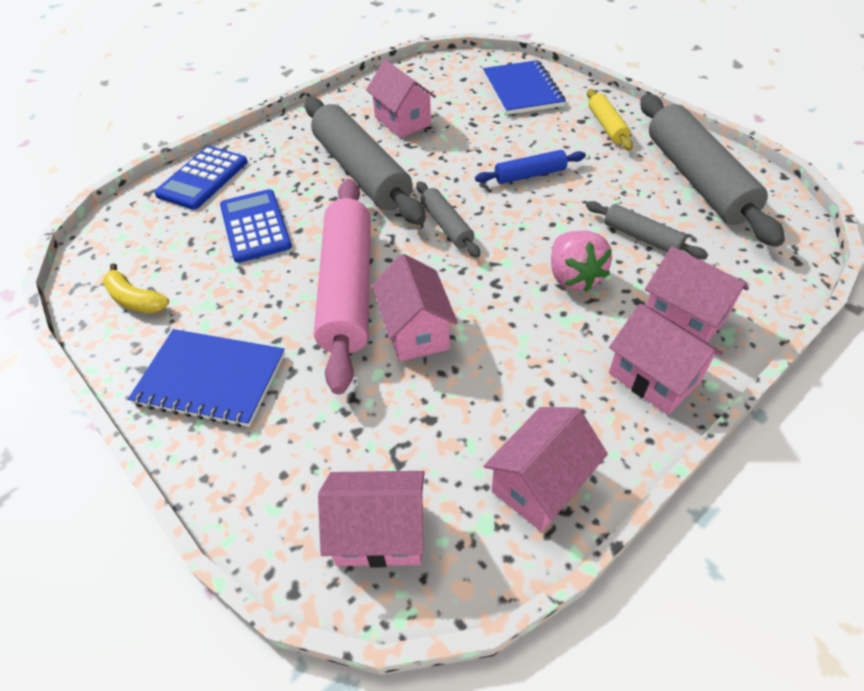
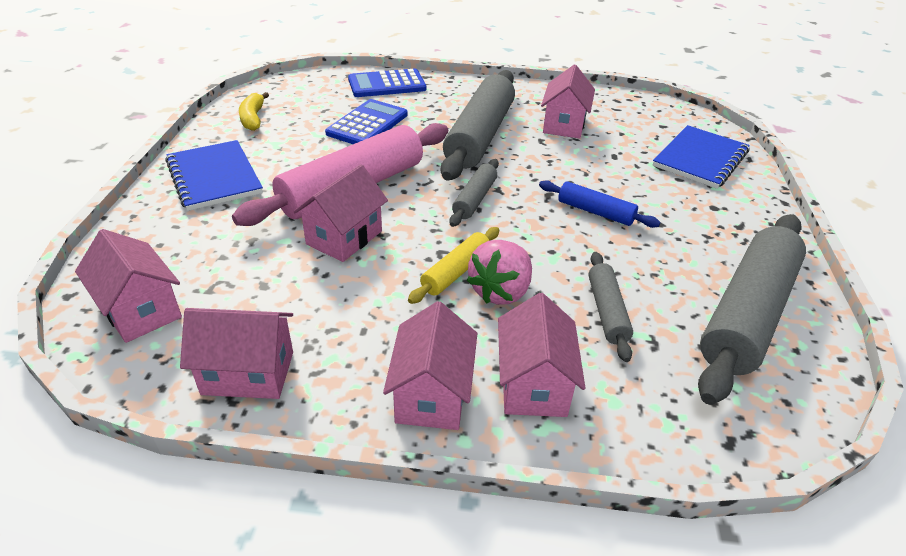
camera: 45 degrees right, 10 degrees down
yellow rolling pin [587,89,633,150] -> yellow rolling pin moved to [408,227,499,304]

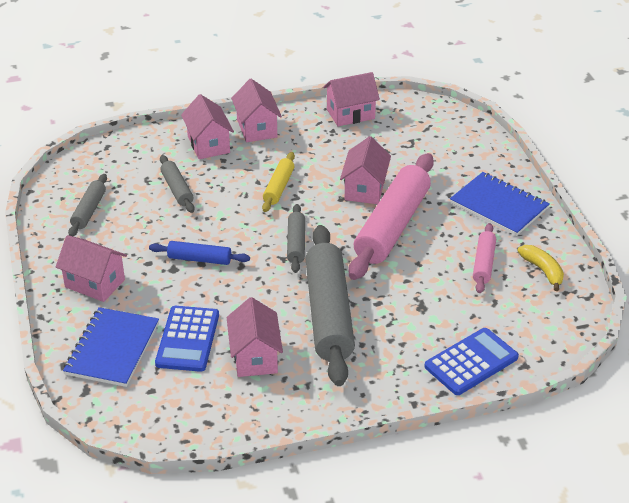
camera: 160 degrees right, 0 degrees up
pink house [75,229,182,343] -> pink house moved to [56,235,127,302]
blue calculator [325,99,408,144] -> blue calculator moved to [155,306,219,372]
pink strawberry [467,240,532,305] -> none
grey rolling pin [698,214,806,405] -> grey rolling pin [68,174,107,236], size x0.48
none -> pink rolling pin [473,223,496,293]

